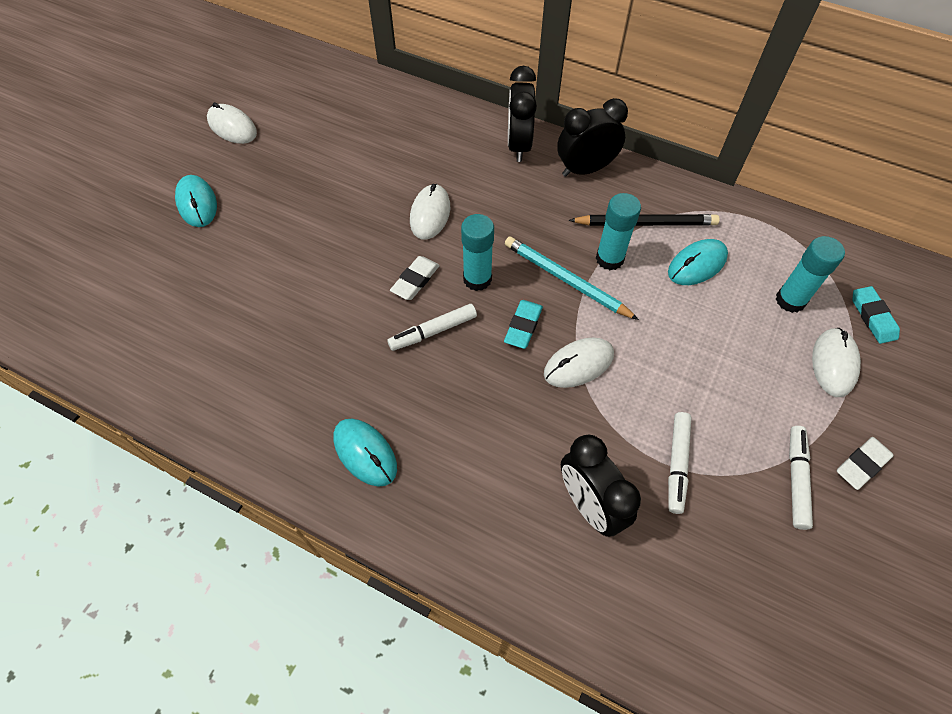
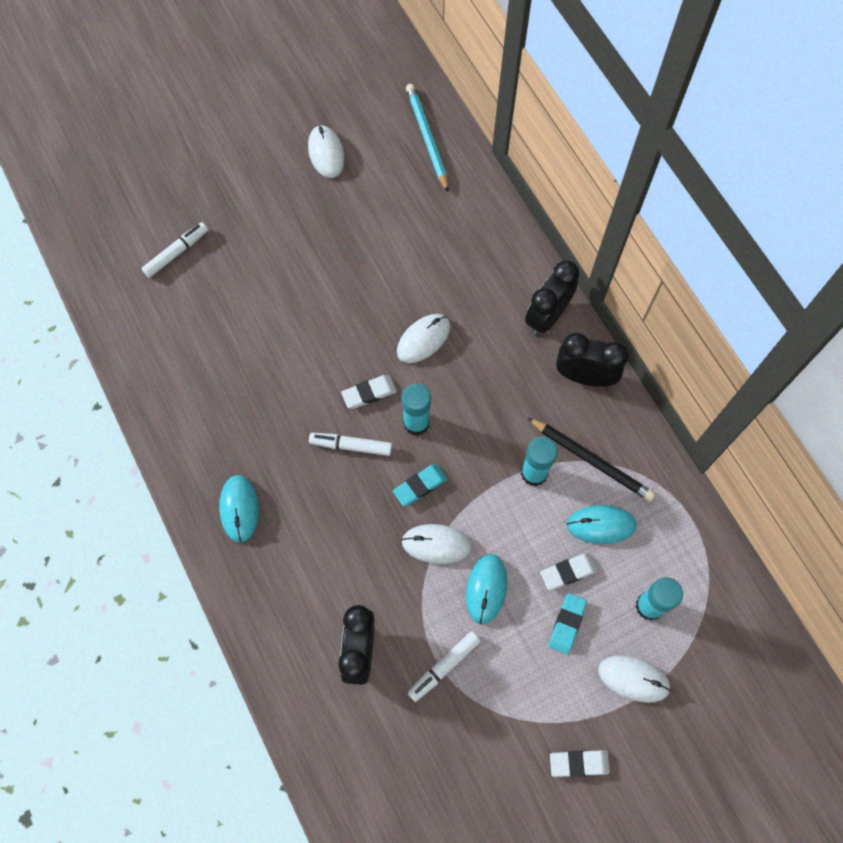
camera: 35 degrees right, 10 degrees up
turquoise mouse [175,175,217,227] -> turquoise mouse moved to [466,554,507,624]
turquoise pencil [505,237,639,320] -> turquoise pencil moved to [406,84,448,192]
white marker [789,426,813,530] -> white marker moved to [141,222,208,278]
white mouse [812,328,861,397] -> white mouse turned 60 degrees clockwise [598,655,671,703]
turquoise eraser [852,286,900,344] -> turquoise eraser moved to [549,593,587,654]
none -> white eraser [540,553,597,590]

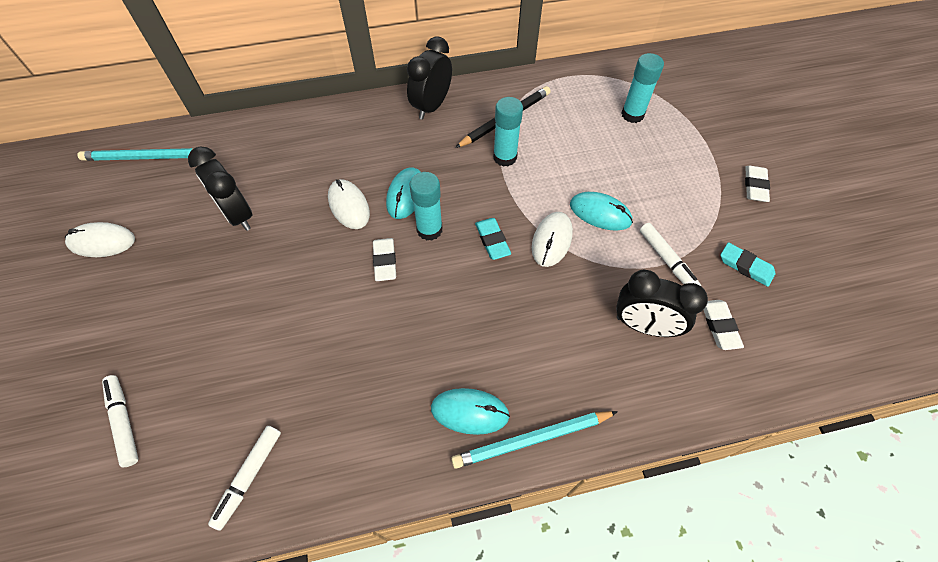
camera: 75 degrees left, 10 degrees down
white marker [309,433,392,456] -> white marker moved to [208,426,281,531]
black clock [525,261,580,335] -> black clock moved to [188,146,252,231]
white eraser [540,553,597,590] -> white eraser moved to [704,300,744,350]
turquoise eraser [549,593,587,654] -> turquoise eraser moved to [721,242,775,287]
turquoise mouse [567,505,637,544] -> turquoise mouse moved to [386,167,420,219]
white mouse [598,655,671,703] -> none
none -> turquoise pencil [451,411,618,469]

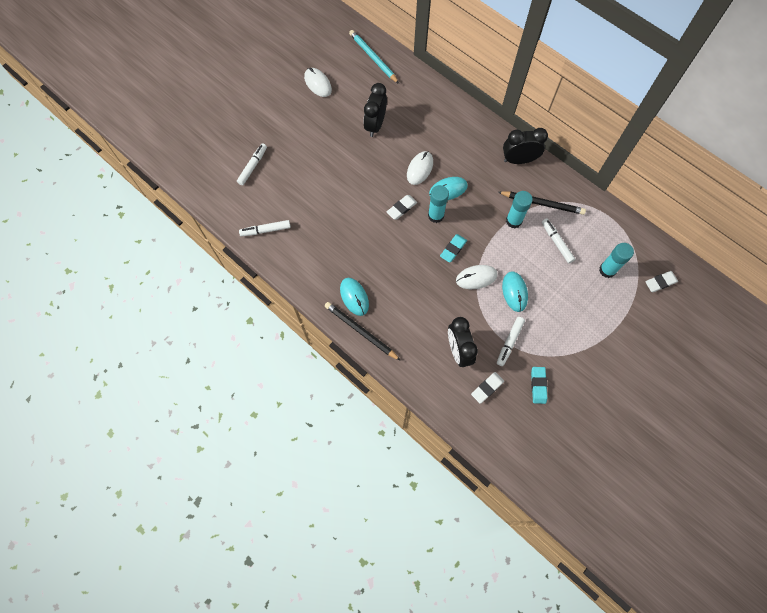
camera: 55 degrees right, 10 degrees up
turquoise pencil [451,411,618,469] -> black pencil [325,302,401,361]
white eraser [745,165,770,202] -> white eraser moved to [645,271,678,292]
none -> white marker [542,219,575,263]

